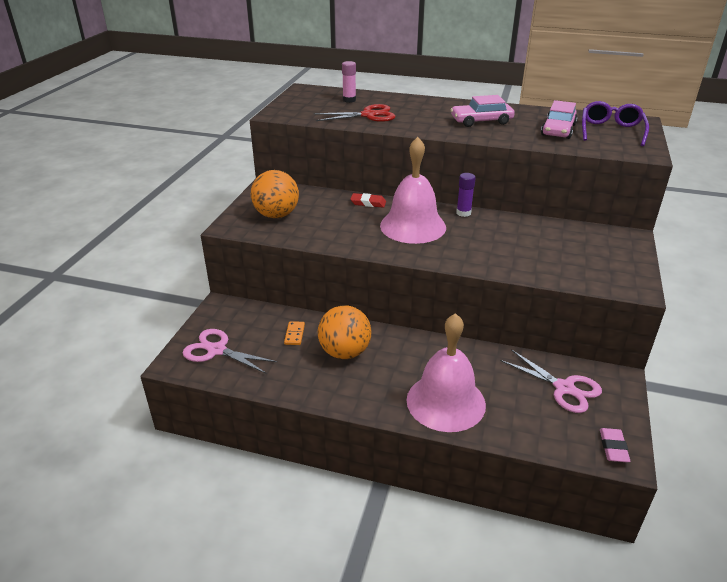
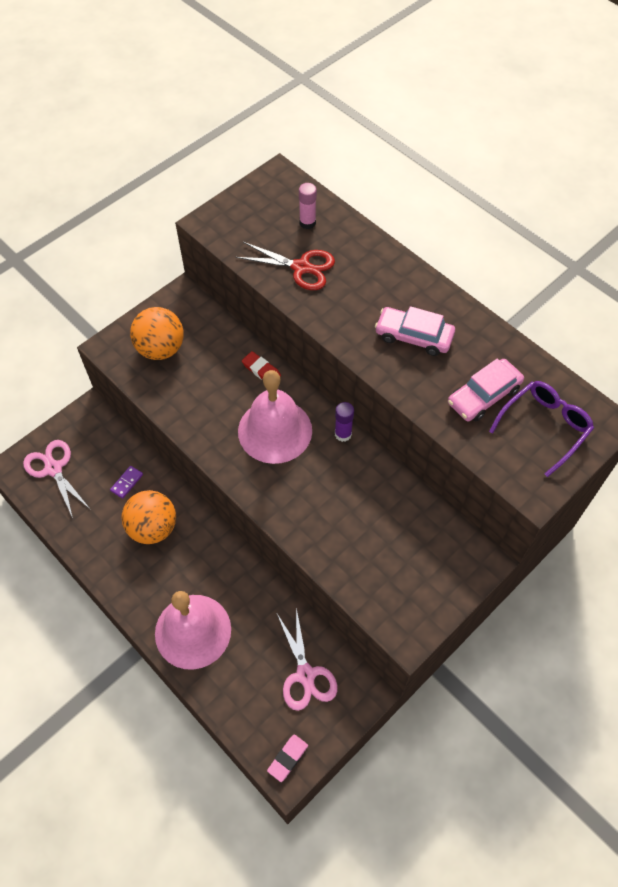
camera: 30 degrees right, 25 degrees up
orange domino [284,321,305,345] -> purple domino [110,466,143,499]

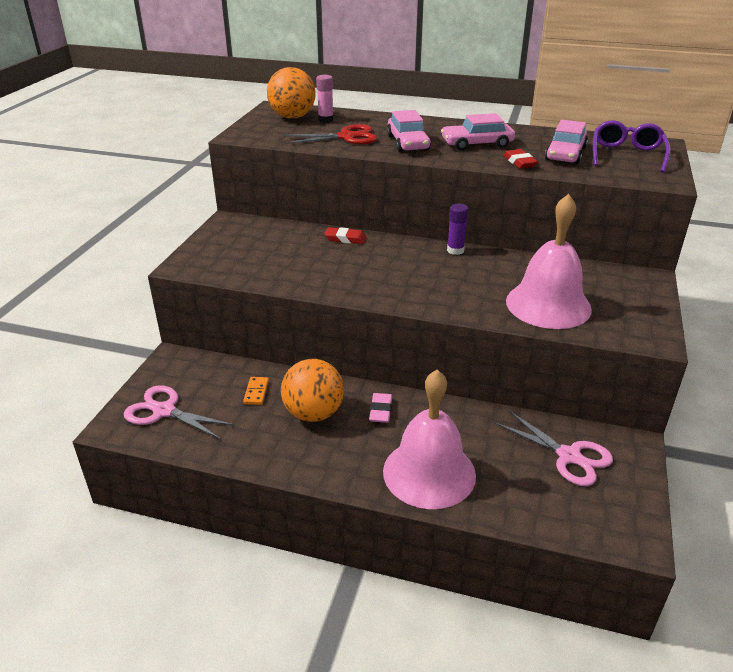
camera: 30 degrees left, 25 degrees down
purple domino [110,466,143,499] -> orange domino [243,377,269,405]
orange ball [130,307,184,360] -> orange ball moved to [267,67,316,119]
pink bell [238,370,312,464] -> pink bell moved to [506,194,592,329]
pink eraser [267,735,308,782] -> pink eraser moved to [369,393,392,423]
none -> pink car [387,110,431,152]
none -> red eraser [503,149,538,169]

